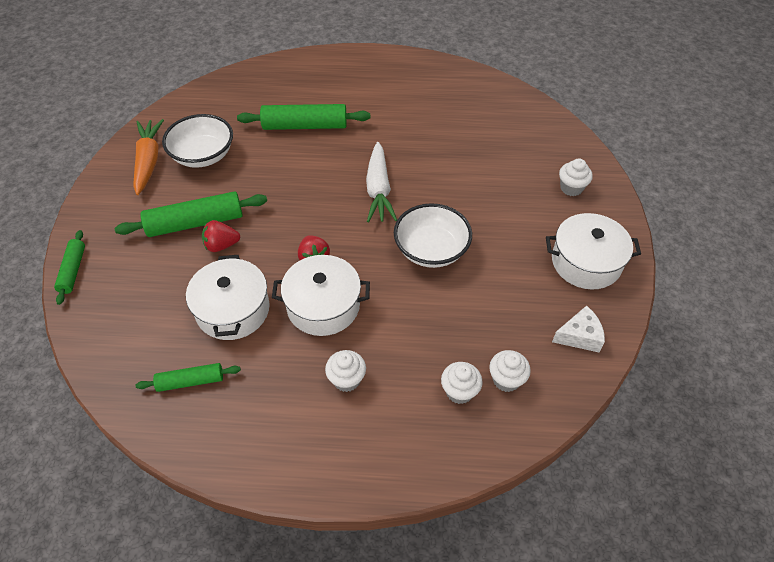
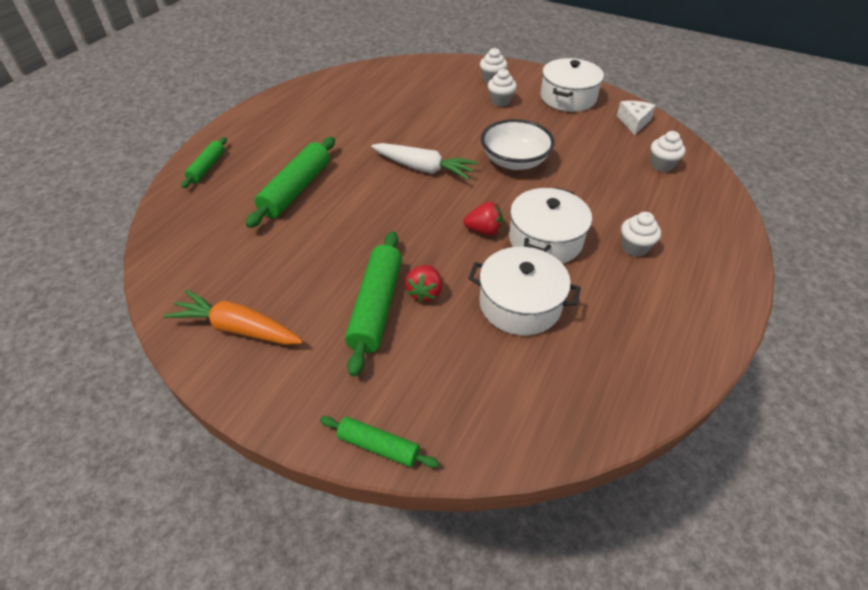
camera: 65 degrees left, 5 degrees down
green rolling pin [136,363,241,392] -> green rolling pin moved to [181,137,227,188]
white bowl [162,114,233,168] -> none
white cupcake [441,362,483,404] -> white cupcake moved to [488,69,517,107]

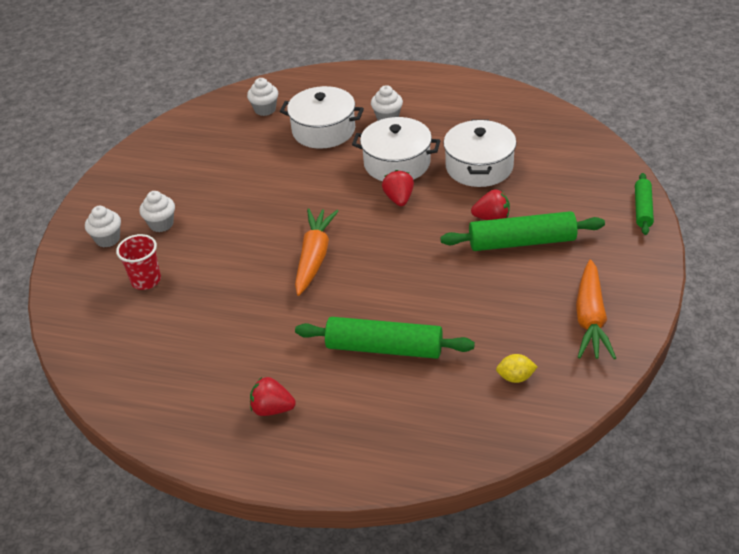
camera: 100 degrees left, 5 degrees down
green rolling pin [181,137,227,188] -> none
white carrot [371,143,478,180] -> orange carrot [295,208,338,296]
white bowl [481,119,554,170] -> none
white pot [541,58,604,112] -> white pot moved to [280,86,364,149]
white cheese [617,101,656,135] -> none
none -> red cup [116,234,161,290]
none -> red strawberry [250,377,296,416]
none -> yellow lemon [496,354,537,383]

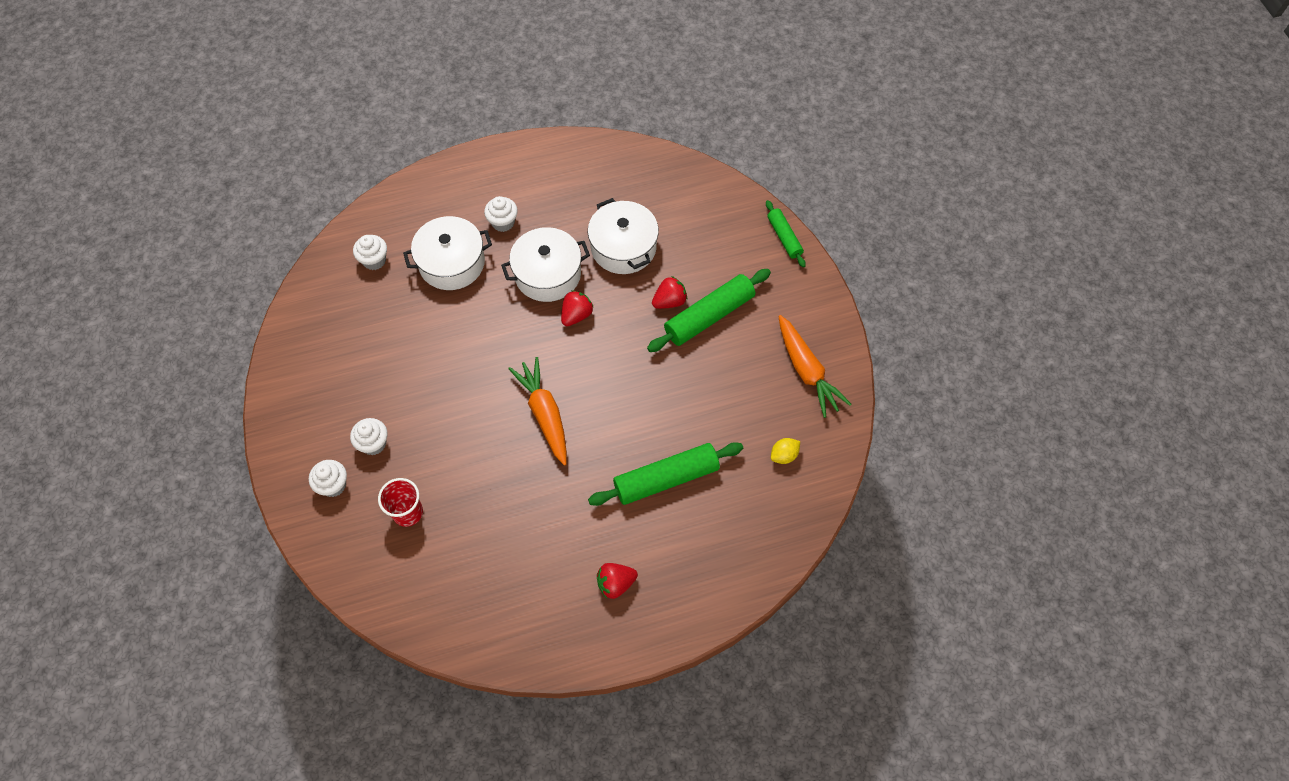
camera: 35 degrees left, 20 degrees up
red strawberry [382,170,414,206] -> red strawberry turned 75 degrees clockwise [561,290,594,326]

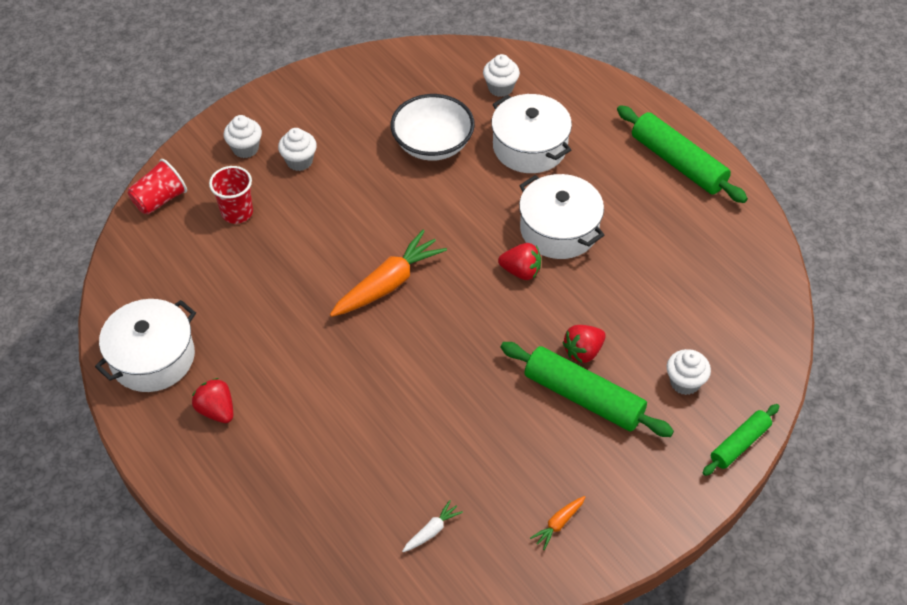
camera: 70 degrees right, 10 degrees down
white cupcake [484,196,518,232] -> white cupcake moved to [667,349,711,395]
white pot [588,198,659,274] -> white pot moved to [95,299,196,392]
green rolling pin [588,442,743,506] -> green rolling pin moved to [617,105,748,203]
red strawberry [652,276,687,309] -> red strawberry turned 105 degrees clockwise [562,325,606,363]
yellow lemon [771,438,800,464] -> white carrot [402,500,463,552]
orange carrot [778,315,852,418] -> orange carrot [530,496,585,550], size x0.46
none -> red cup [128,159,187,215]
none -> white bowl [391,94,475,161]

